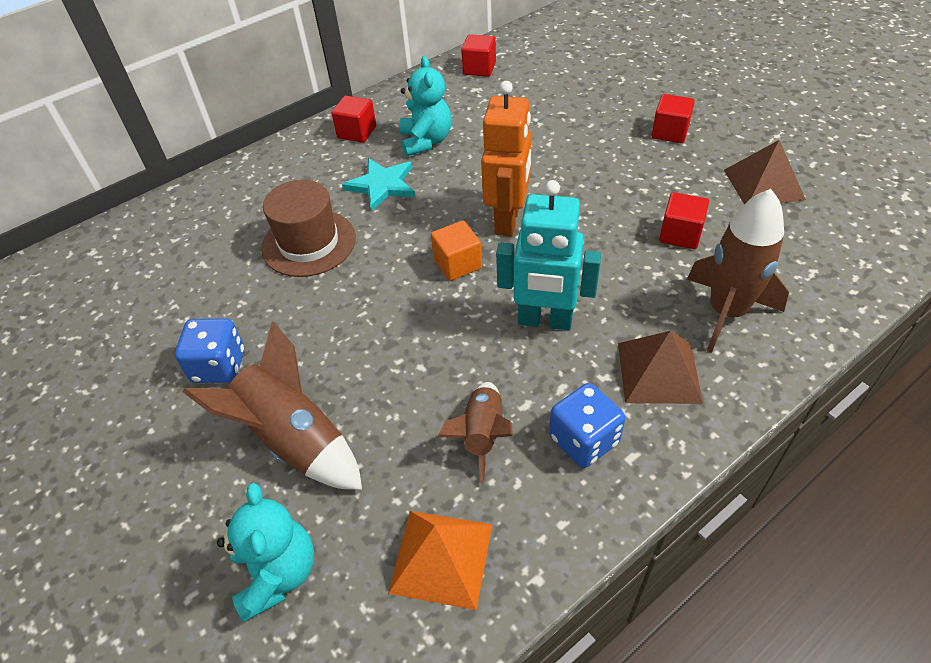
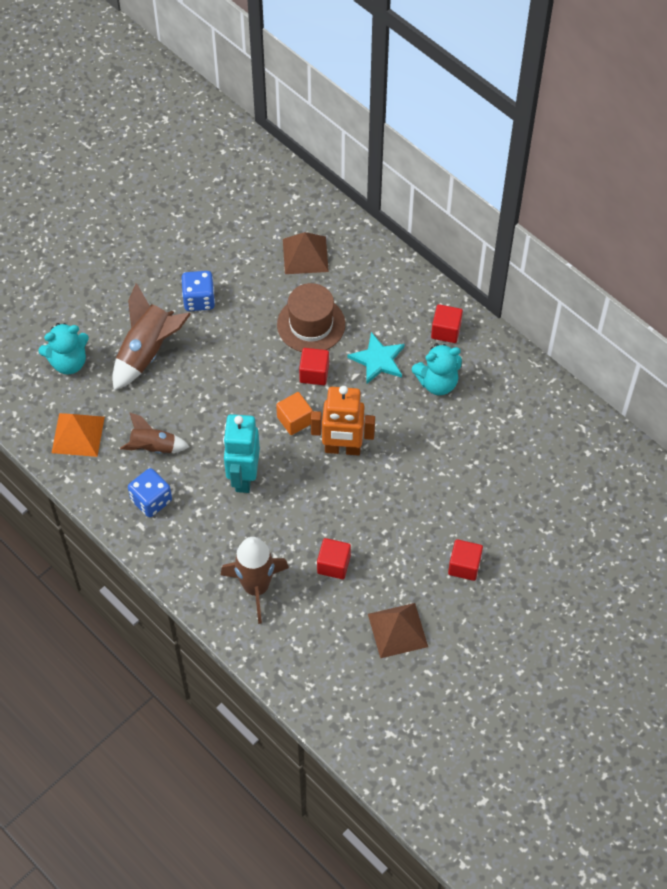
camera: 80 degrees right, 10 degrees up
red cube [461,34,496,77] -> red cube moved to [299,348,329,385]
brown pyramid [618,331,703,404] -> brown pyramid moved to [283,232,329,274]

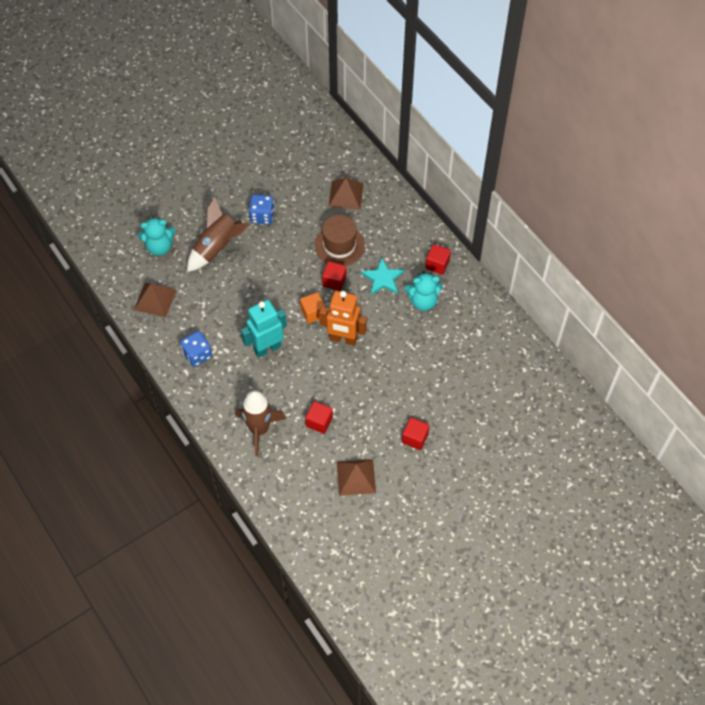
camera: 10 degrees right, 0 degrees up
orange pyramid [52,413,105,457] -> brown pyramid [134,282,177,318]
brown rocket [120,412,190,454] -> none
turquoise robot [223,414,260,493] -> turquoise robot turned 45 degrees clockwise [241,300,287,358]

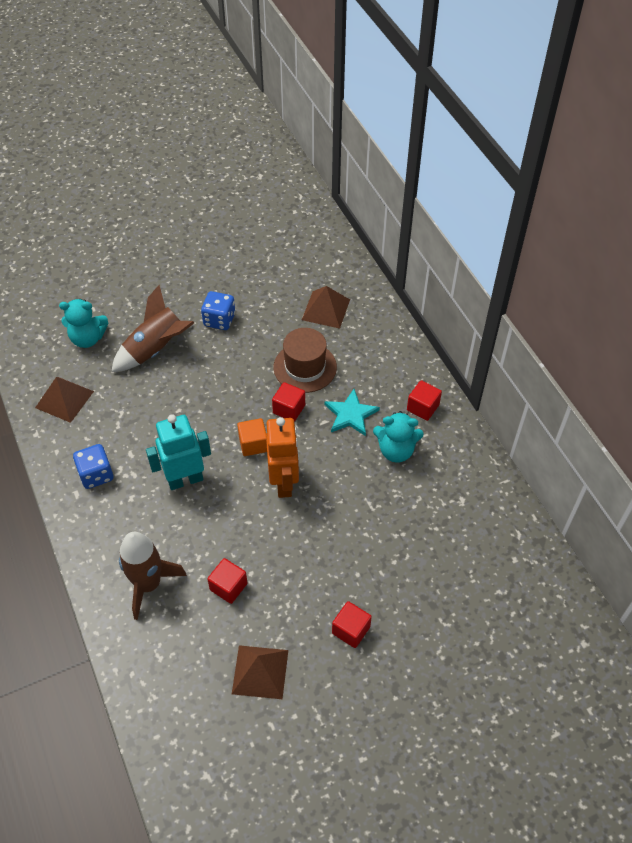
camera: 10 degrees right, 5 degrees down
orange robot [319,291,367,346] -> orange robot turned 120 degrees counterclockwise [266,417,299,498]

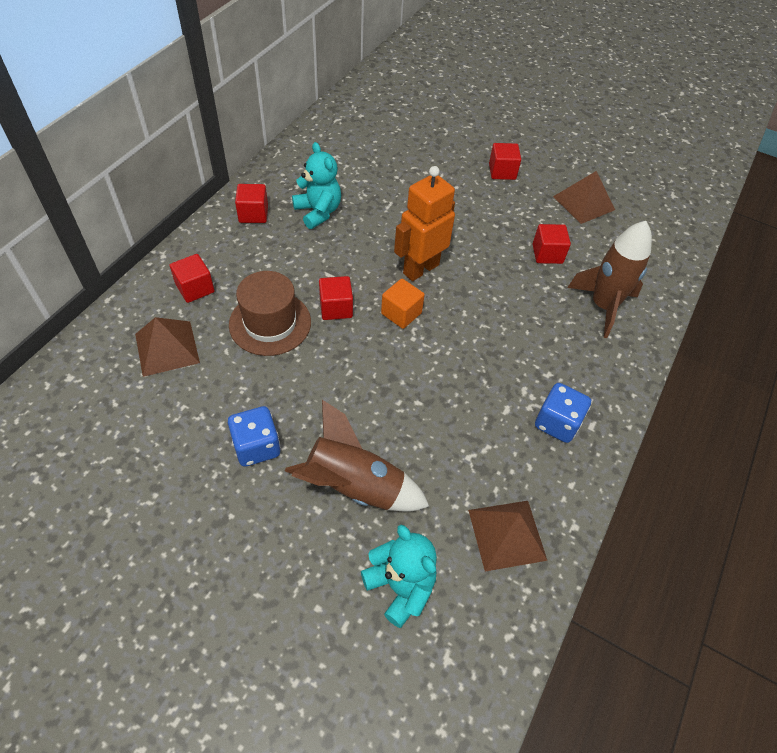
camera: 130 degrees left, 0 degrees up
turquoise robot [146,414,211,490] -> none
turquoise star [324,389,380,436] -> none
none -> red cube [170,254,214,303]

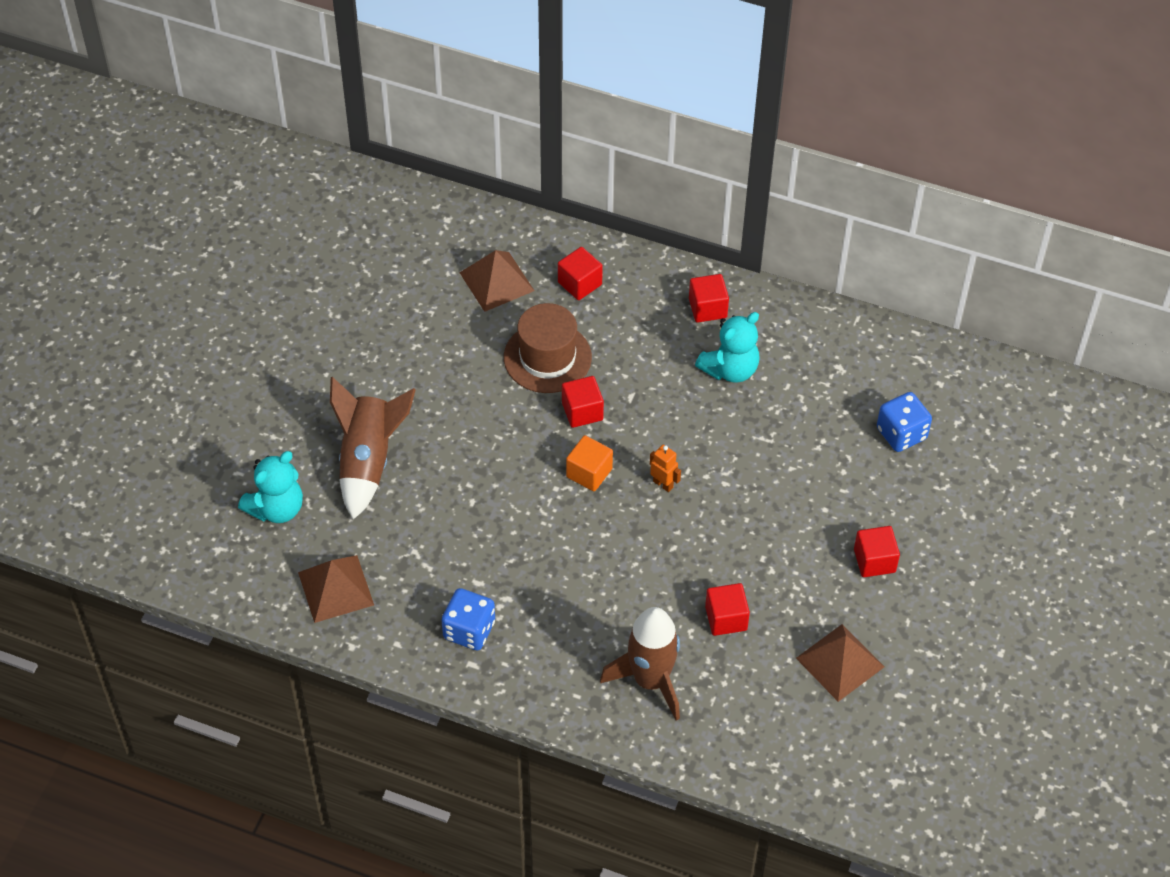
camera: 85 degrees right, 0 degrees up
blue dice [228,406,280,467] -> blue dice moved to [877,392,932,452]
orange robot [394,166,455,281] -> orange robot [650,445,681,492], size x0.45

